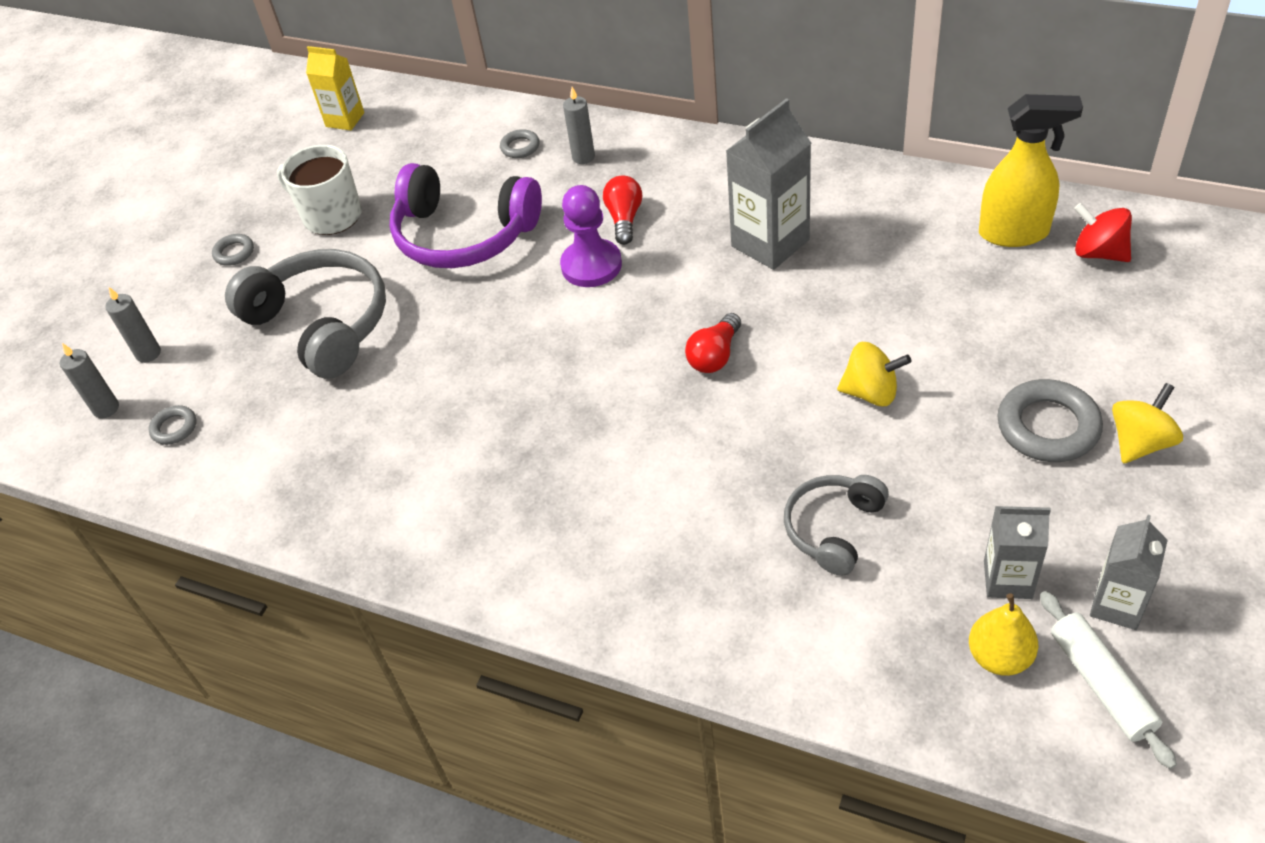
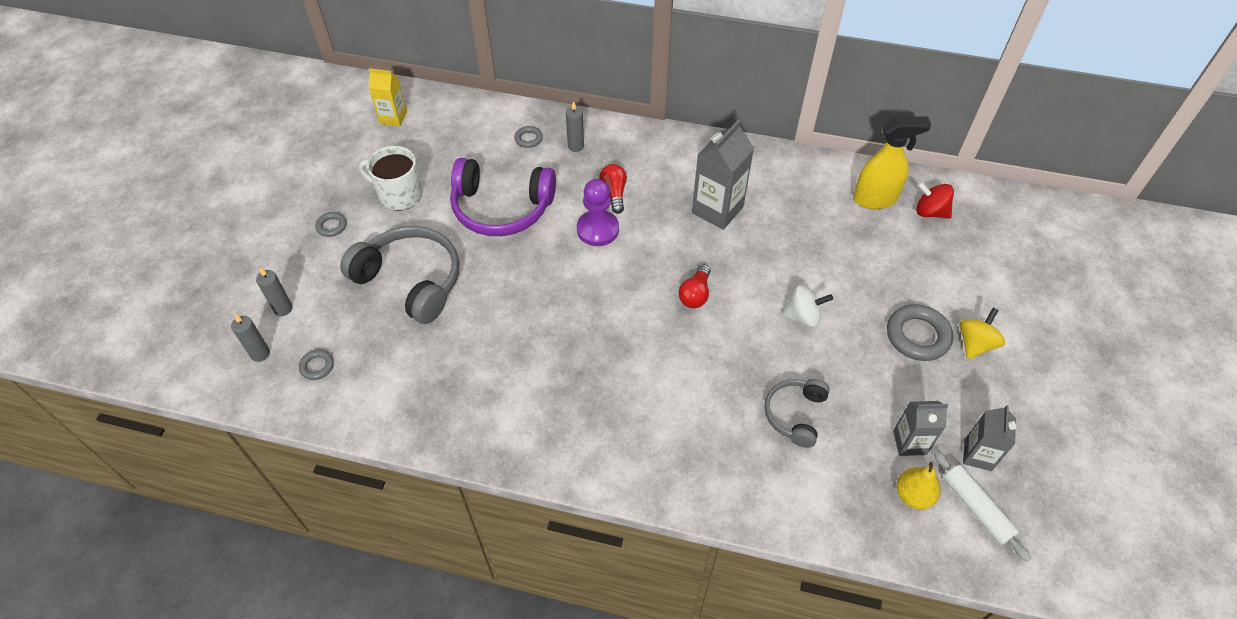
camera: 15 degrees left, 5 degrees up
yellow spinning top [837,342,911,406] -> white spinning top [781,285,833,328]

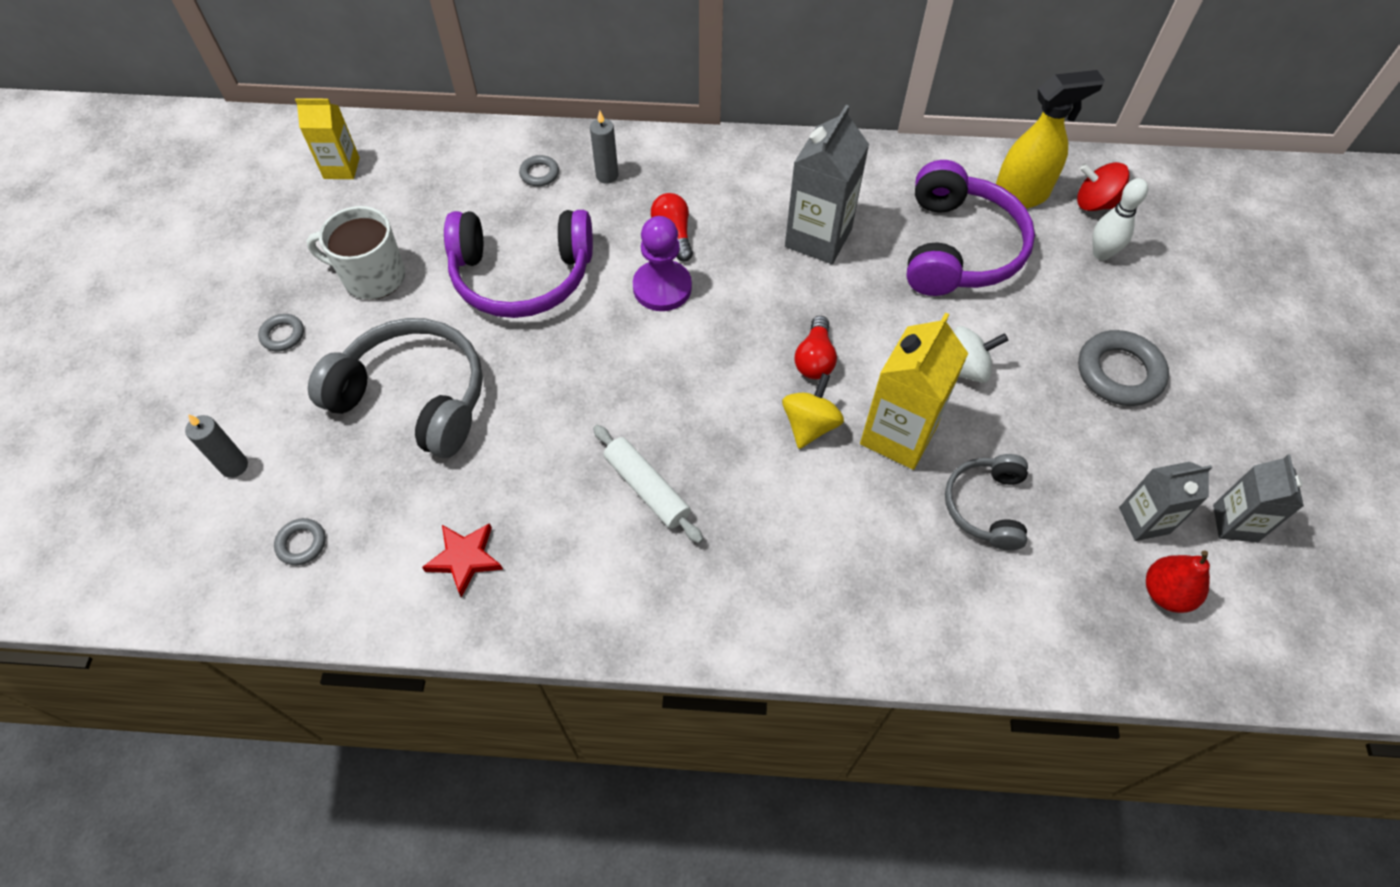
camera: 10 degrees left, 5 degrees up
grey candle [231,314,270,362] -> none
yellow pear [896,462,941,509] -> red pear [1146,550,1210,613]
white rolling pin [933,451,1031,562] -> white rolling pin moved to [593,425,703,543]
yellow spinning top [959,308,1005,359] -> yellow spinning top moved to [782,373,844,449]
none -> red star [422,523,503,598]
none -> yellow carton [860,312,968,470]
none -> purple headphones [906,160,1035,296]
none -> white bowling pin [1092,178,1148,261]

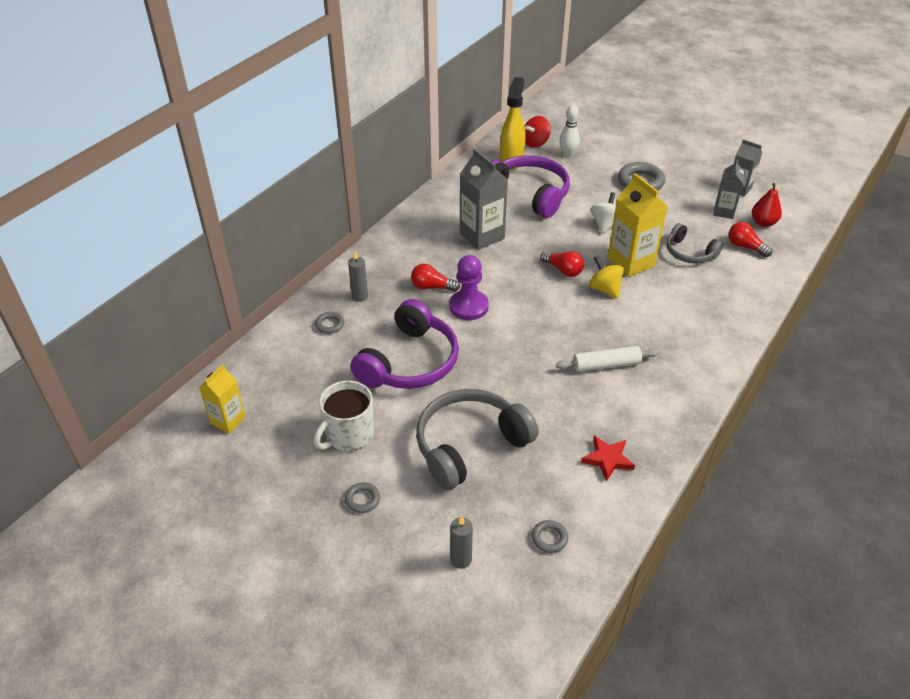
camera: 60 degrees left, 15 degrees down
none -> red light bulb [729,222,772,257]

